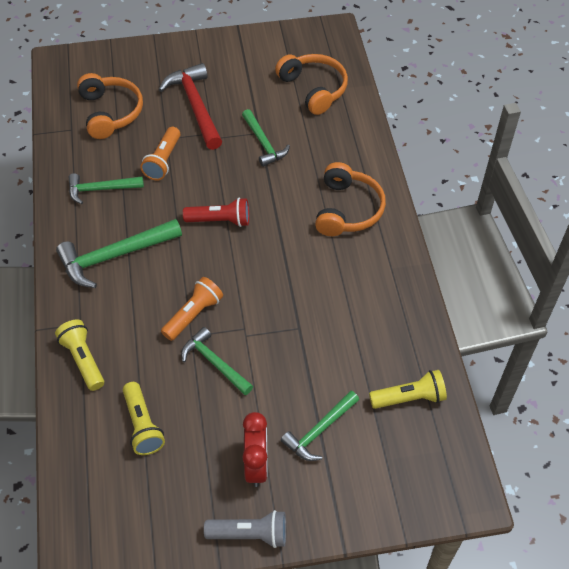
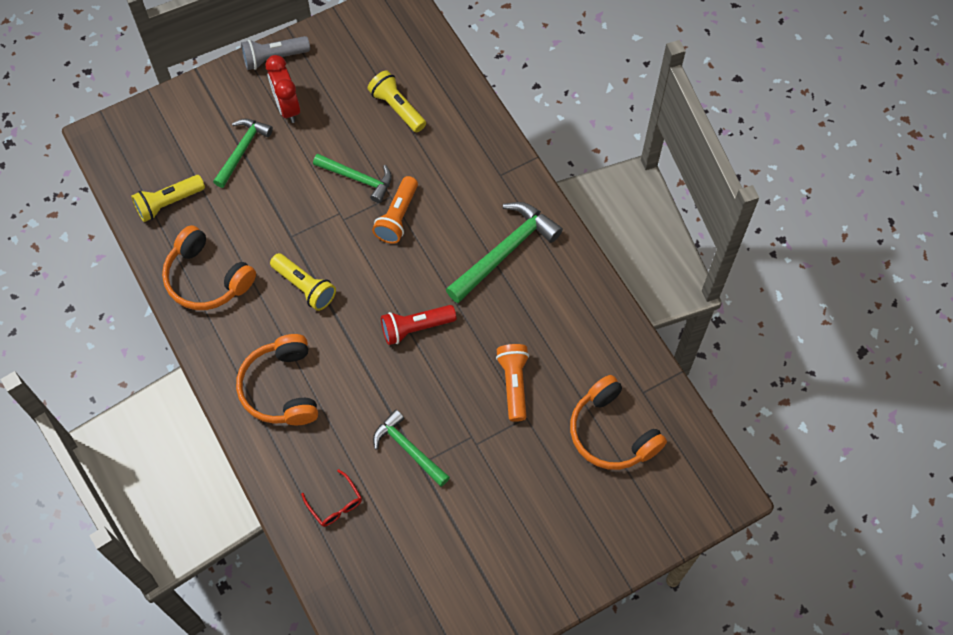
camera: 160 degrees right, 10 degrees up
yellow flashlight [55,320,104,391] -> yellow flashlight moved to [270,253,336,311]
green hammer [69,173,144,204] -> none
red hammer [158,63,222,150] -> none
orange headphones [275,54,348,115] -> orange headphones moved to [162,225,256,310]
none -> red glasses [301,469,362,527]

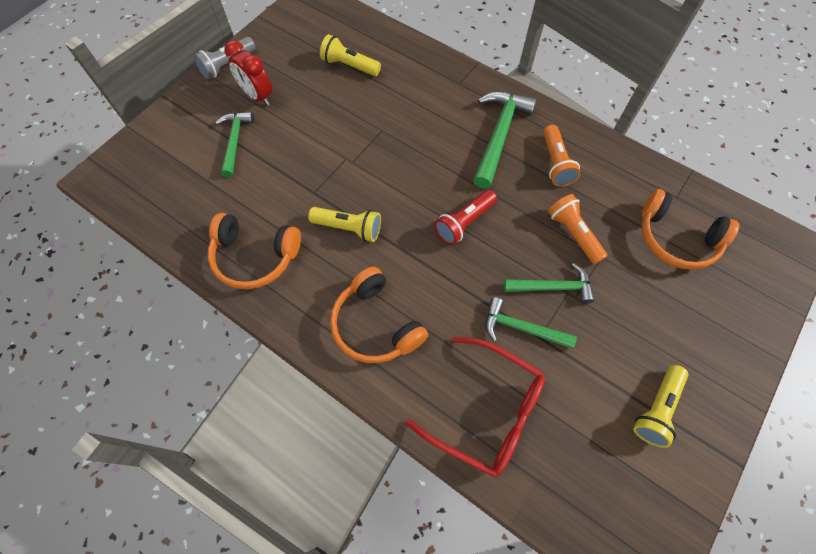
camera: 25 degrees left, 0 degrees up
yellow flashlight [131,175,205,222] -> yellow flashlight moved to [633,365,688,448]
red glasses [301,469,362,527] -> red glasses [406,337,545,477], size x2.17
green hammer [313,154,392,203] -> green hammer moved to [504,263,595,304]
orange flashlight [372,176,418,244] -> orange flashlight moved to [543,125,581,187]

